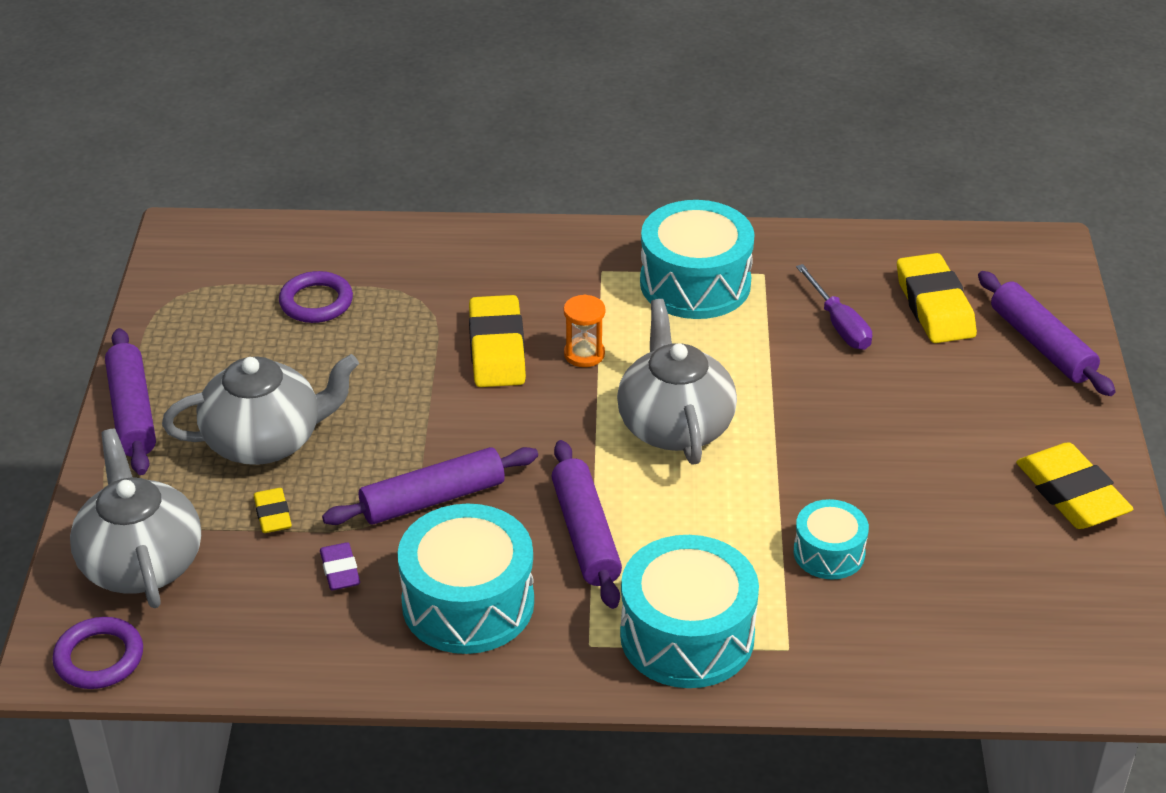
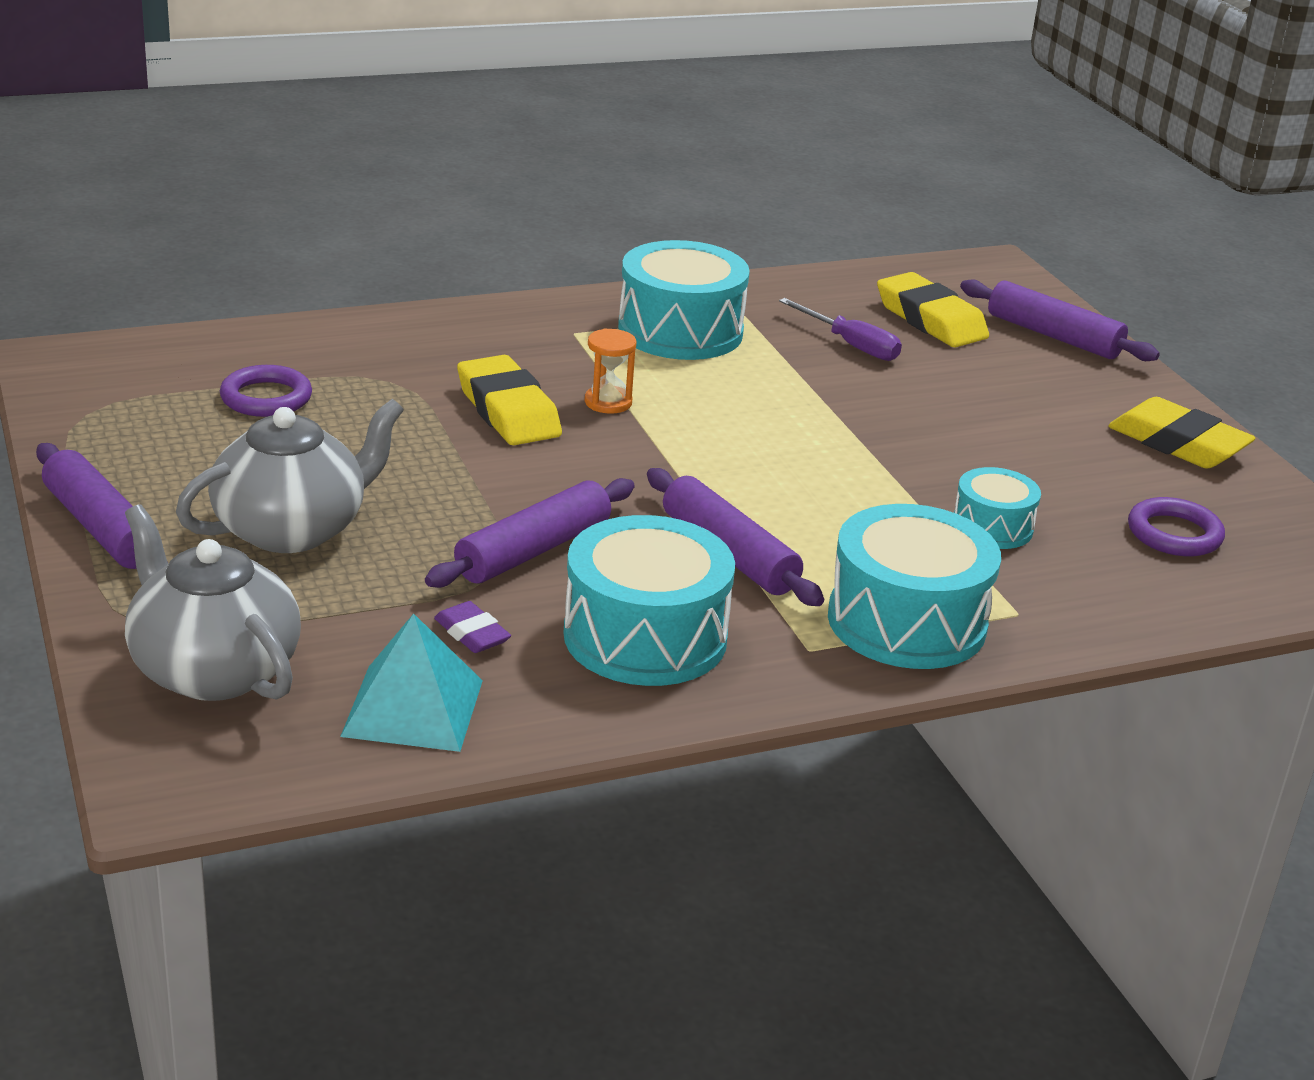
camera: 25 degrees left, 10 degrees down
purple ring [52,617,143,689] -> purple ring moved to [1128,497,1225,556]
yellow eraser [254,488,292,533] -> none
grey teapot [617,299,737,465] -> none
none -> turquoise pyramid [340,613,483,752]

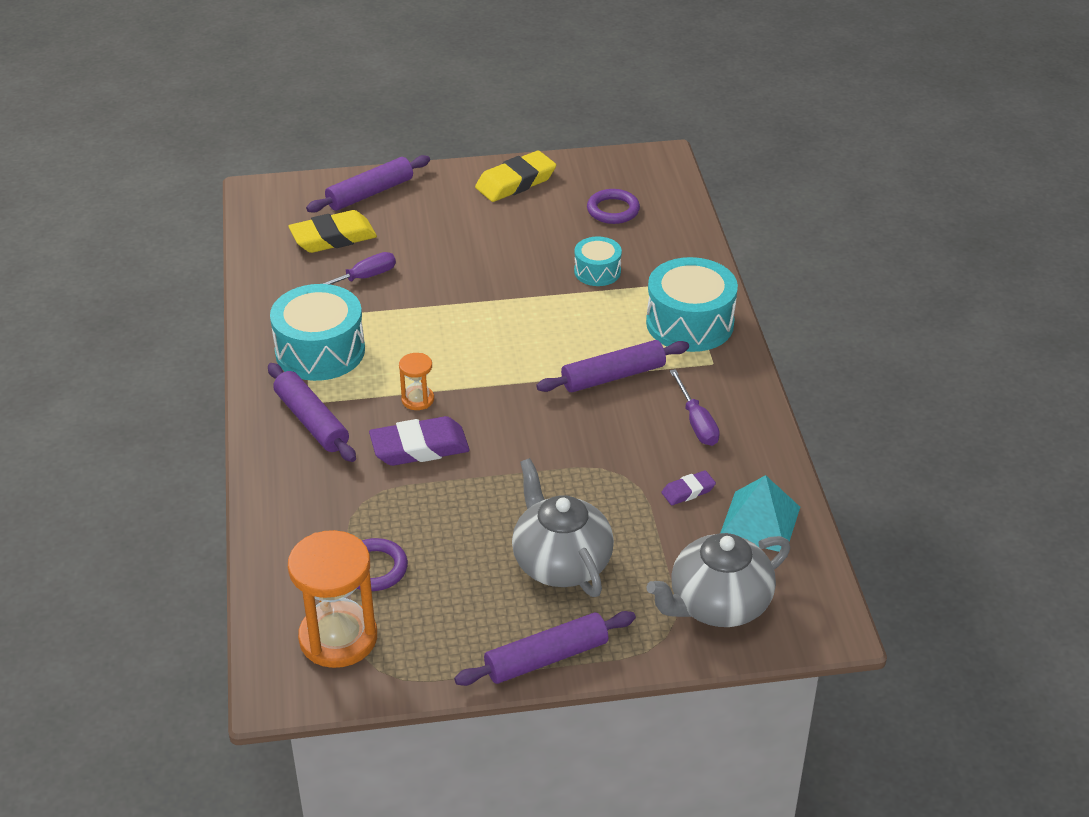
camera: 75 degrees left, 10 degrees up
purple rolling pin [425,478,635,588] -> purple rolling pin moved to [268,363,356,462]
yellow eraser [457,355,562,445] -> purple eraser [369,416,470,466]
turquoise drum [564,515,735,686] -> purple screwdriver [670,369,720,446]
none -> orange hourglass [288,530,377,668]

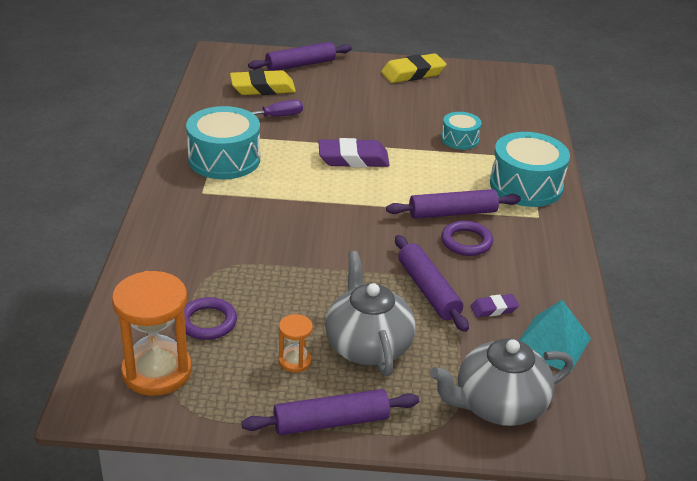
camera: 10 degrees right, 5 degrees down
purple rolling pin [268,363,356,462] -> purple rolling pin moved to [395,235,469,332]
purple eraser [369,416,470,466] -> purple eraser moved to [318,138,389,168]
orange hourglass [399,353,434,410] -> orange hourglass moved to [279,314,313,372]
purple ring [587,189,640,224] -> purple ring moved to [441,221,493,256]
purple screwdriver [670,369,720,446] -> none

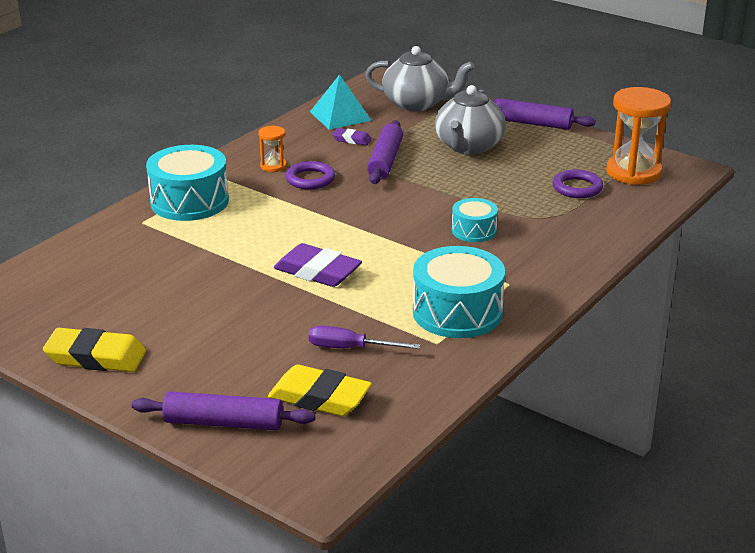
camera: 145 degrees left, 5 degrees down
orange hourglass [279,314,313,372] -> orange hourglass moved to [258,126,287,172]
purple rolling pin [386,189,521,219] -> none
turquoise drum [441,112,482,150] -> turquoise drum moved to [452,198,498,242]

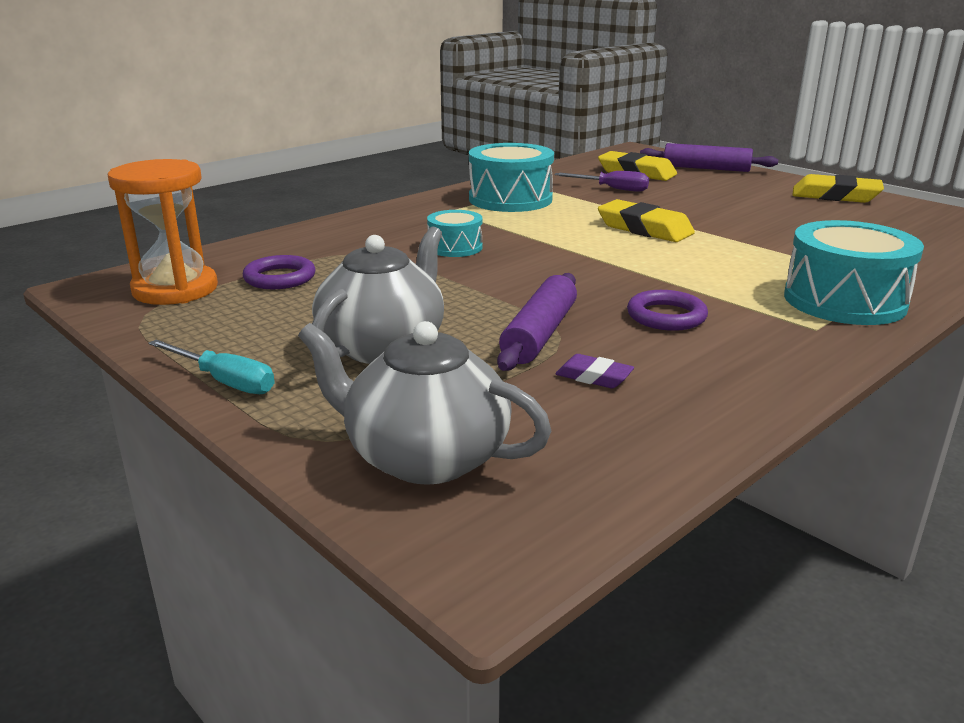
camera: 170 degrees left, 5 degrees down
orange hourglass [258,126,287,172] -> none
purple eraser [274,243,362,287] -> yellow eraser [598,199,695,242]
turquoise pyramid [310,74,372,130] -> none
purple rolling pin [493,98,596,130] -> turquoise screwdriver [148,339,275,394]

